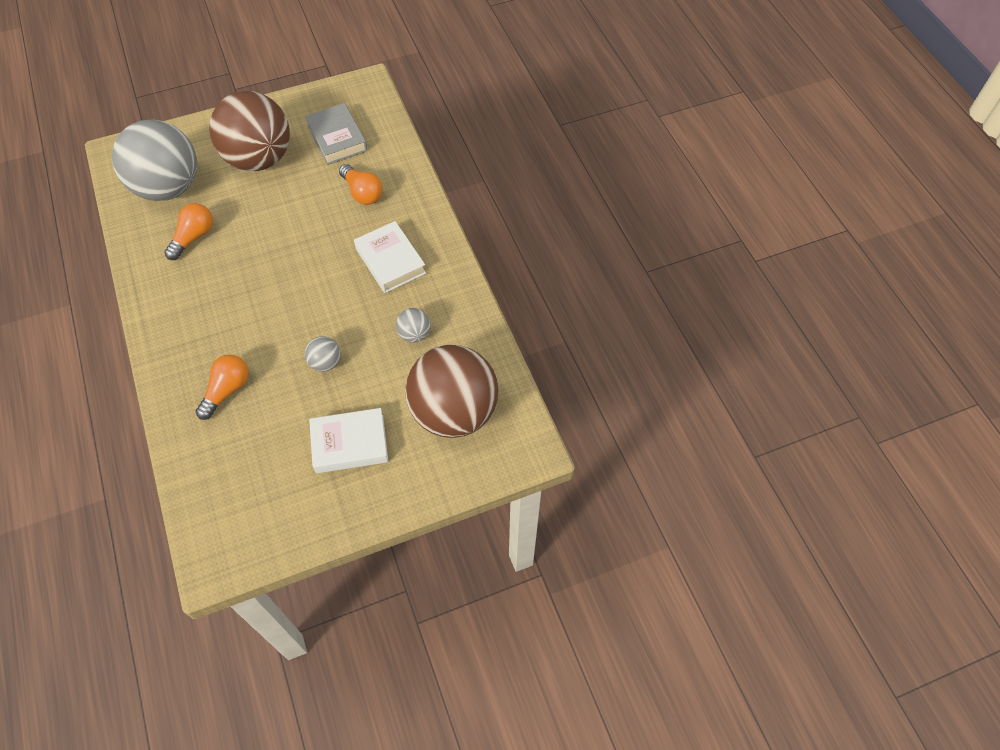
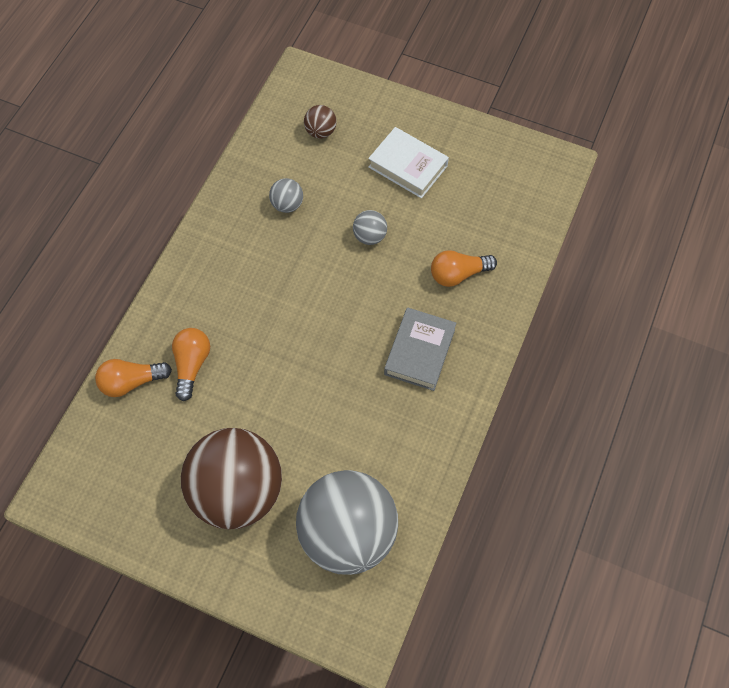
camera: 135 degrees left, 5 degrees up
orange light bulb [164,203,213,260] -> orange light bulb moved to [95,359,172,397]
grey book [305,103,368,165] -> grey book moved to [384,307,456,391]
white book [354,221,426,293] -> none
brown ball [405,345,498,438] -> brown ball [304,105,336,139], size x0.40

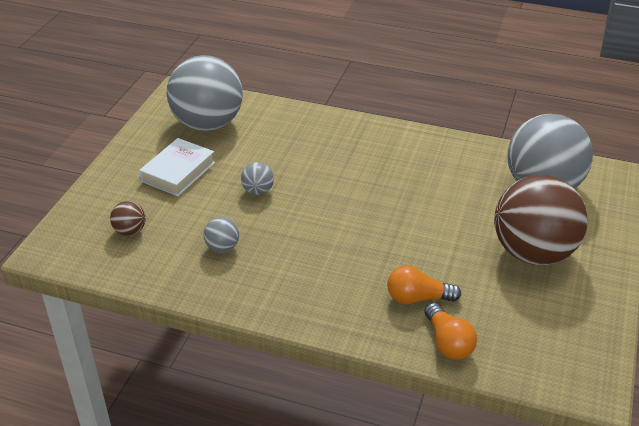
camera: 95 degrees left, 25 degrees down
grey book [384,307,456,391] -> none
orange light bulb [431,250,497,287] -> none
none -> grey ball [167,55,243,131]

